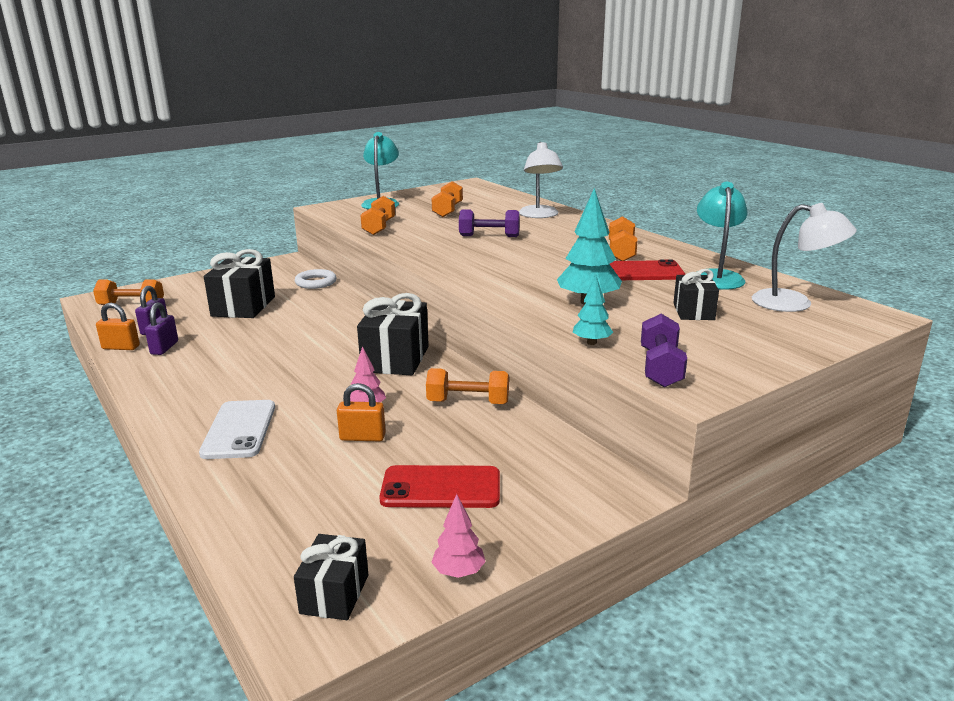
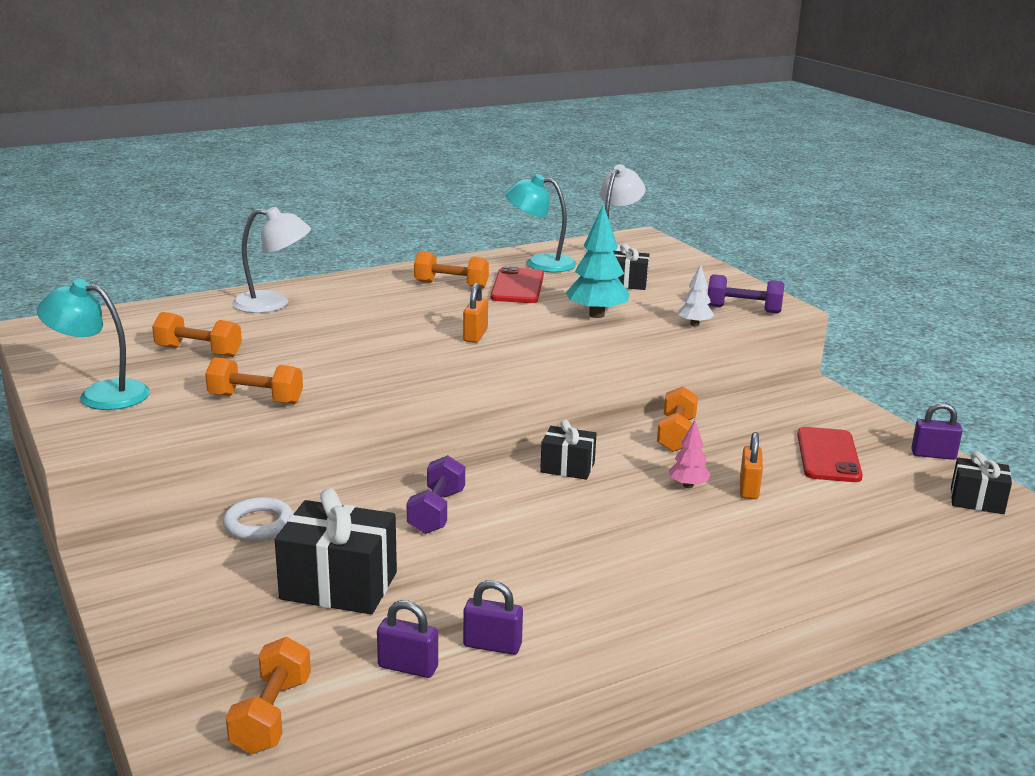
camera: 85 degrees left, 0 degrees up
orange padlock [96,303,140,350] -> orange padlock moved to [463,283,488,343]
white phone [199,400,275,459] -> none
black gift [357,293,429,375] -> black gift [540,419,597,480], size x0.59
pink tree [431,494,486,578] -> purple padlock [911,402,963,460]
purple dumbbell [459,209,520,237] -> purple dumbbell moved to [407,455,465,534]
turquoise tree [573,275,613,345] -> white tree [678,264,714,326]

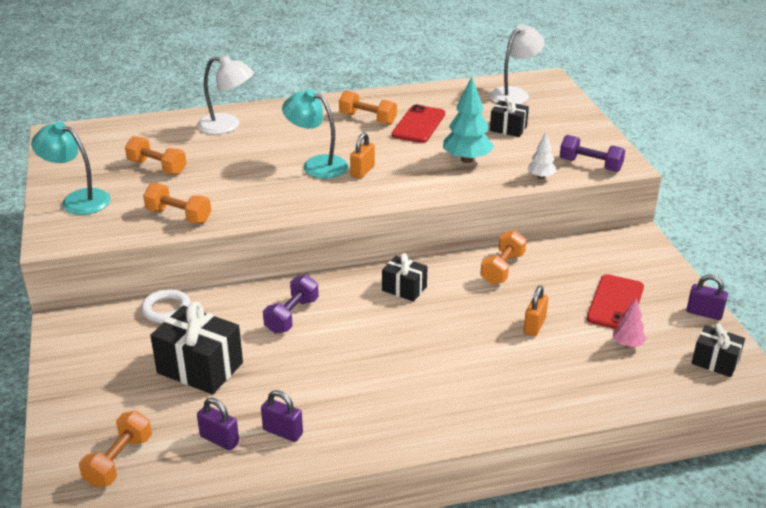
camera: 15 degrees right, 10 degrees up
turquoise lamp [505,174,577,272] -> turquoise lamp moved to [282,89,348,179]
pink tree [669,420,711,488] -> pink tree moved to [613,298,646,347]

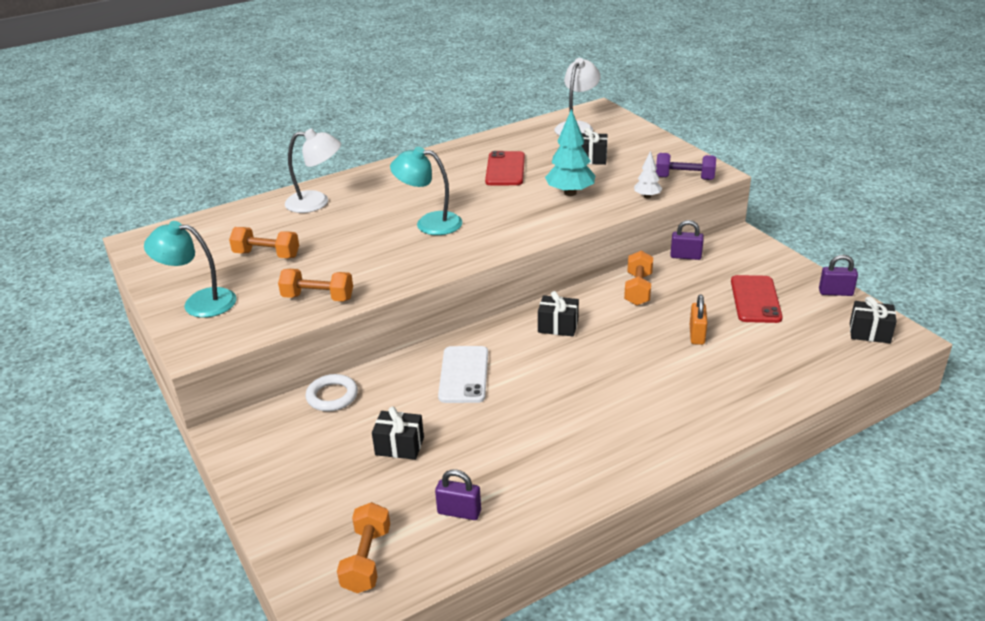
camera: 15 degrees left, 0 degrees up
black gift [150,302,243,394] -> black gift [372,406,424,460], size x0.59
purple padlock [261,390,303,442] -> purple padlock moved to [670,220,704,260]
purple dumbbell [263,275,319,334] -> white phone [438,346,488,403]
orange dumbbell [339,90,397,125] -> none
orange padlock [350,133,375,179] -> none
pink tree [613,298,646,347] -> none

